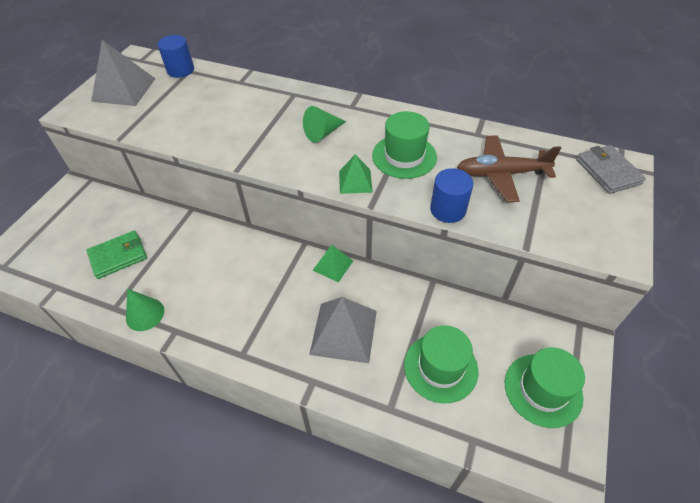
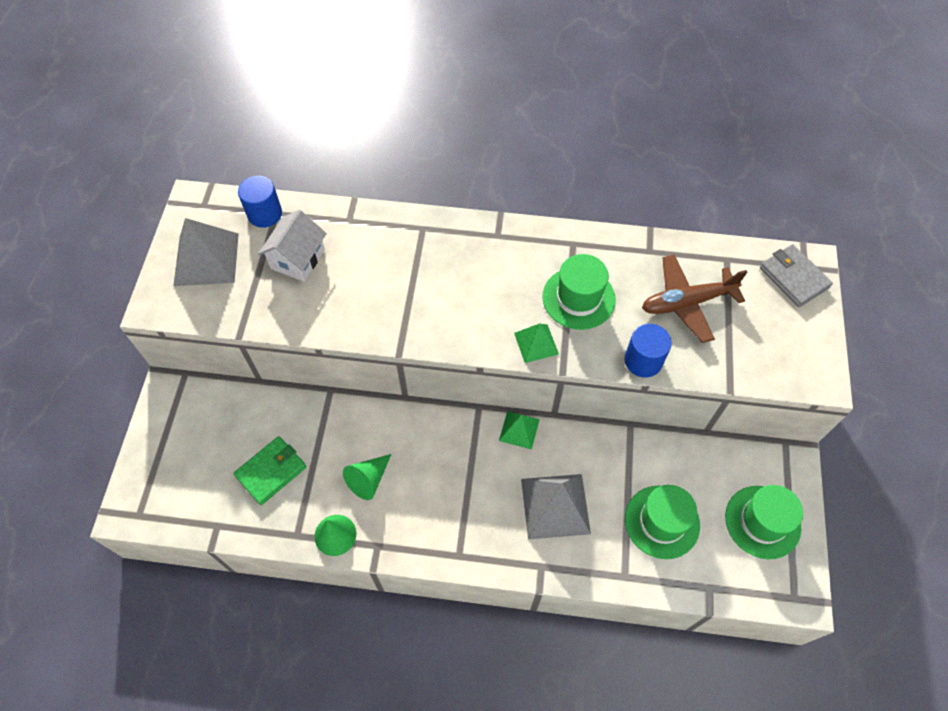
camera: 15 degrees left, 10 degrees up
green cone [303,106,346,143] -> green cone moved to [343,454,391,500]
none -> white house [258,210,327,282]

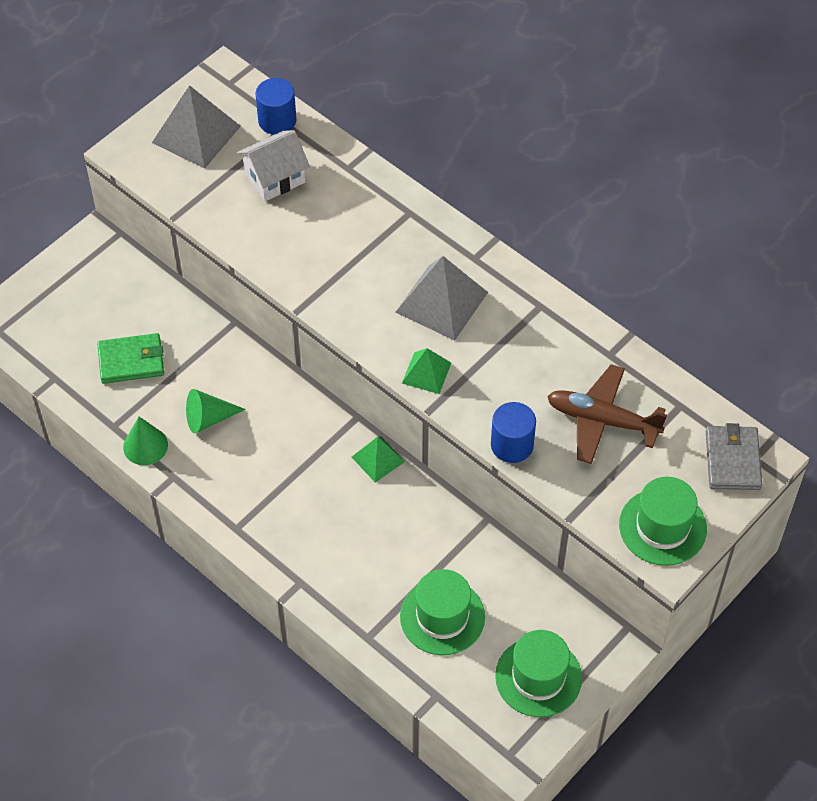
camera: 35 degrees right, 5 degrees down
grey pyramid [521,474,591,539] -> grey pyramid moved to [396,256,488,341]
green hat [542,254,616,330] -> green hat moved to [619,477,707,566]

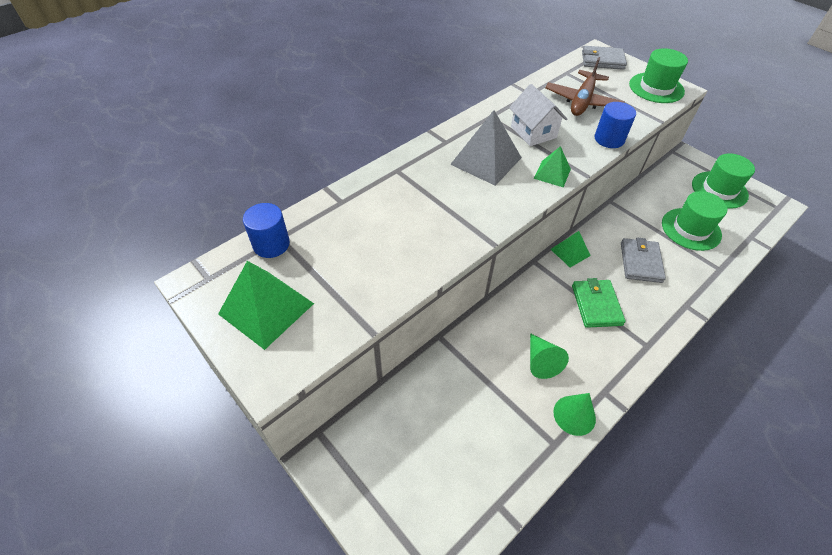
camera: 85 degrees left, 5 degrees down
green wallet [97,333,164,384] -> green wallet moved to [572,278,626,328]
grey pyramid [152,85,241,168] -> green pyramid [218,261,314,350]
white house [237,130,310,201] -> white house moved to [509,84,567,146]
none -> grey wallet [621,238,666,283]

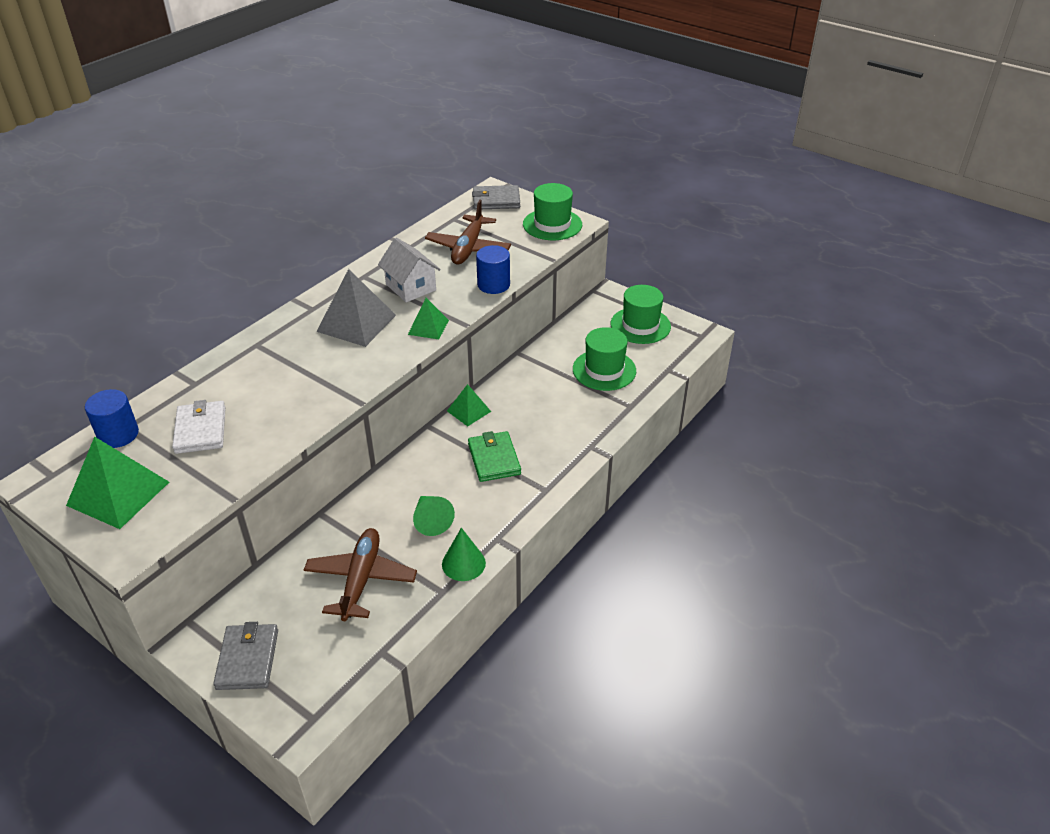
camera: 10 degrees left, 10 degrees down
grey wallet [621,238,666,283] -> grey wallet moved to [213,622,278,690]
none -> white wallet [172,400,226,454]
none -> brown plane [304,528,417,621]

